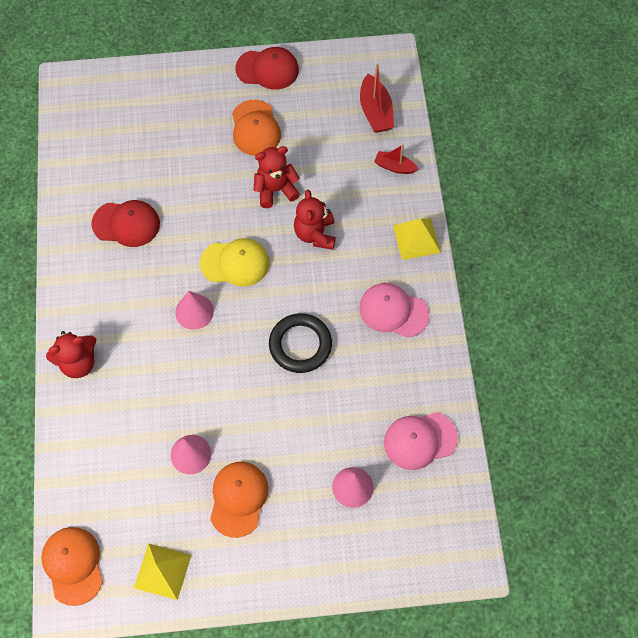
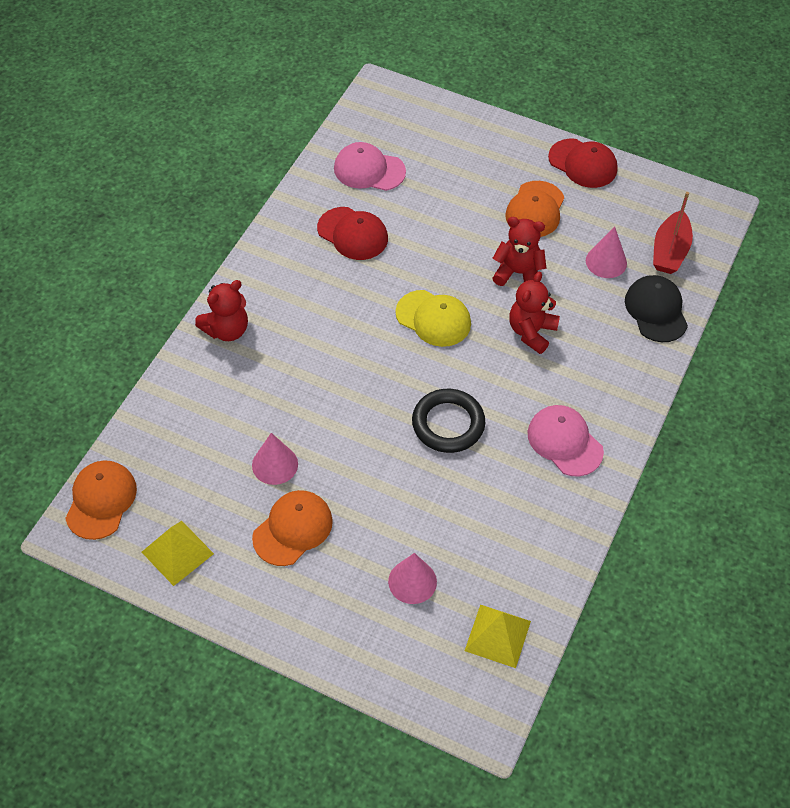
camera: 30 degrees right, 10 degrees down
red teddy bear [46,331,96,378] -> red teddy bear turned 45 degrees counterclockwise [195,280,248,341]
pink cone [175,291,214,330] -> pink cone moved to [586,226,627,278]
red boat [374,144,418,174] -> black cap [625,275,688,342]
pink cap [384,412,458,470] -> pink cap moved to [334,142,406,191]
yellow pyramid [393,218,441,260] -> yellow pyramid moved to [465,605,531,668]

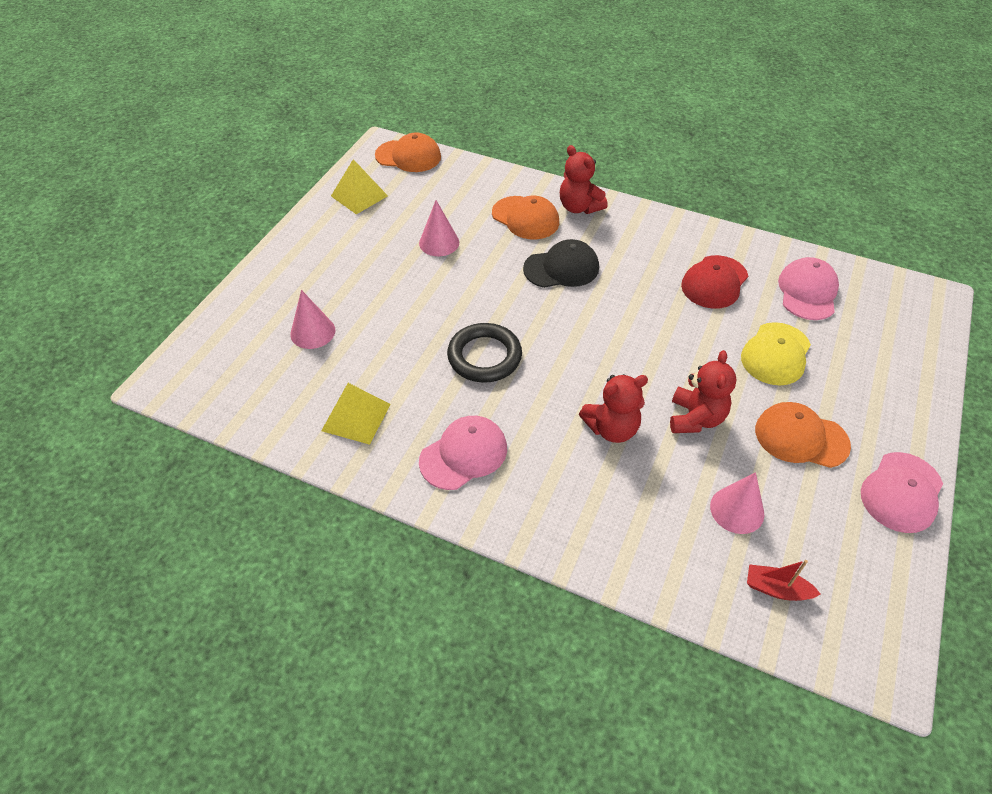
camera: 90 degrees right, 5 degrees down
orange cap [252,490,333,566] -> orange cap moved to [492,196,559,239]
yellow cap [395,290,471,347] -> yellow cap moved to [741,322,811,386]
yellow pyramid [465,605,531,668] -> yellow pyramid moved to [321,383,391,445]
red teddy bear [509,271,560,354] -> red teddy bear turned 135 degrees clockwise [579,374,648,443]
red cap [548,139,617,188] -> pink cap [861,452,943,533]
black cap [625,275,688,342] -> black cap moved to [523,239,599,288]
red boat [653,192,693,274] -> red boat [747,560,820,601], size x0.63

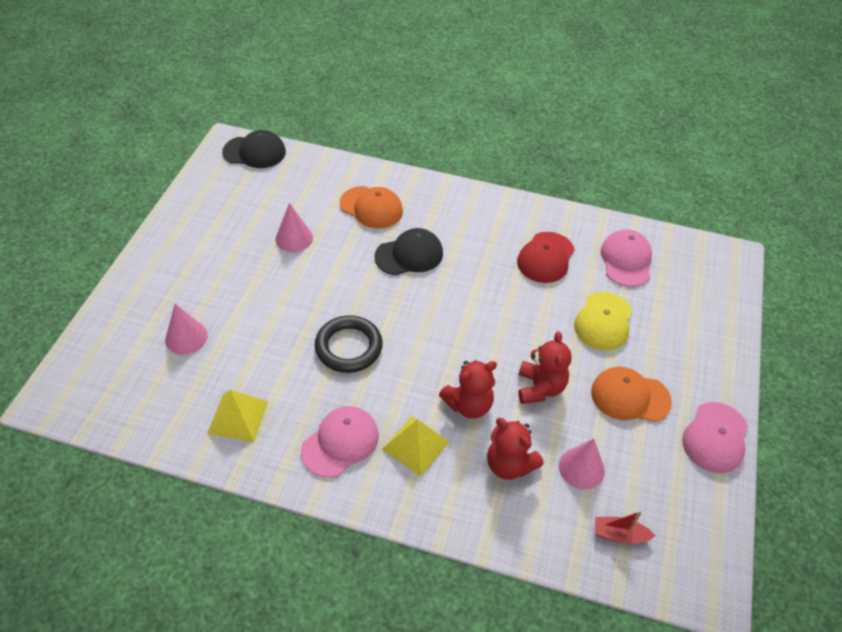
camera: 10 degrees left, 0 degrees up
yellow pyramid [331,159,388,214] -> yellow pyramid moved to [382,416,449,476]
orange cap [375,132,441,172] -> black cap [222,130,286,168]
red teddy bear [560,145,608,214] -> red teddy bear moved to [487,418,544,480]

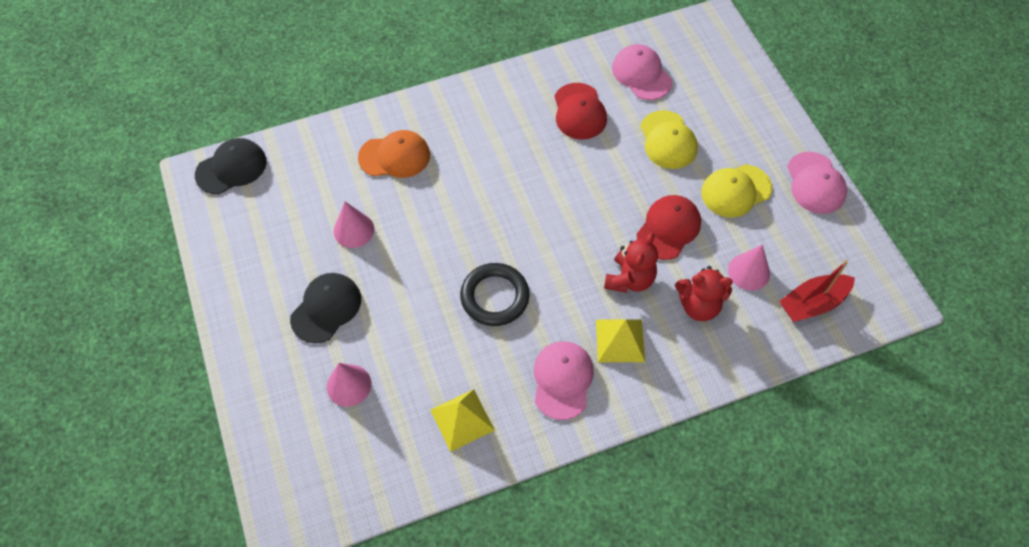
camera: 35 degrees left, 10 degrees up
black cap [374,228,443,275] -> black cap moved to [290,273,361,343]
red teddy bear [518,331,572,404] -> red cap [636,195,701,260]
orange cap [591,367,672,422] -> yellow cap [701,164,772,218]
red boat [595,511,655,544] -> red boat [779,260,855,322], size x1.58

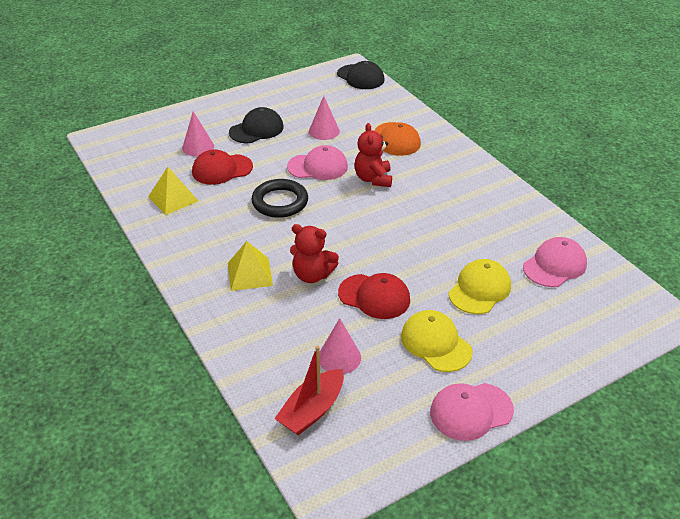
camera: 80 degrees right, 20 degrees down
black cap [290,273,361,343] -> black cap turned 60 degrees counterclockwise [229,107,284,143]
pink cap [534,341,594,420] -> pink cap moved to [287,145,348,180]
red cap [554,83,607,139] -> red cap moved to [192,149,253,185]
yellow cap [640,110,698,169] -> yellow cap turned 150 degrees clockwise [448,259,511,314]
red teddy bear [675,266,733,321] -> red teddy bear moved to [354,123,392,187]
red boat [779,260,855,322] -> red boat turned 105 degrees counterclockwise [274,346,344,435]

